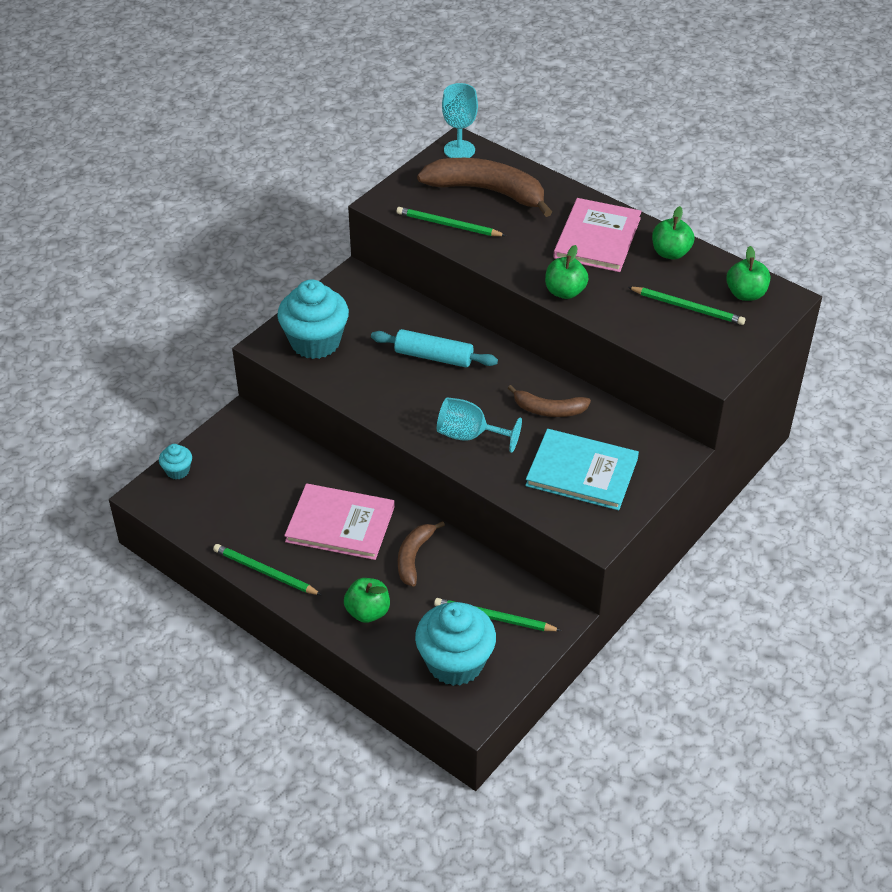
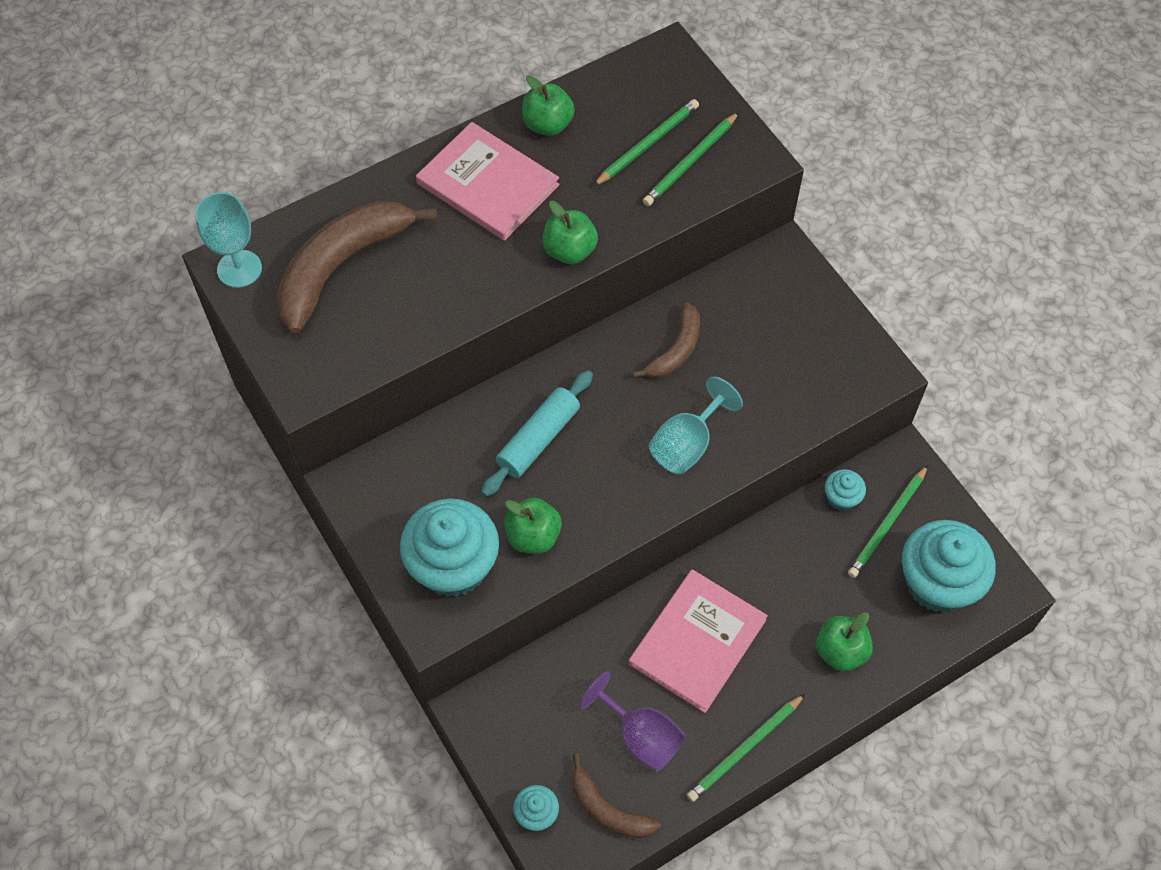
camera: 70 degrees left, 15 degrees up
green pencil [396,207,506,236] -> green pencil moved to [643,112,739,206]
brown banana [398,521,445,587] -> brown banana moved to [572,754,661,838]
turquoise book [525,429,639,510] -> none
green apple [726,246,770,301] -> green apple moved to [504,498,562,554]
none -> purple goblet [579,671,686,772]
none -> turquoise cupcake [825,469,866,511]

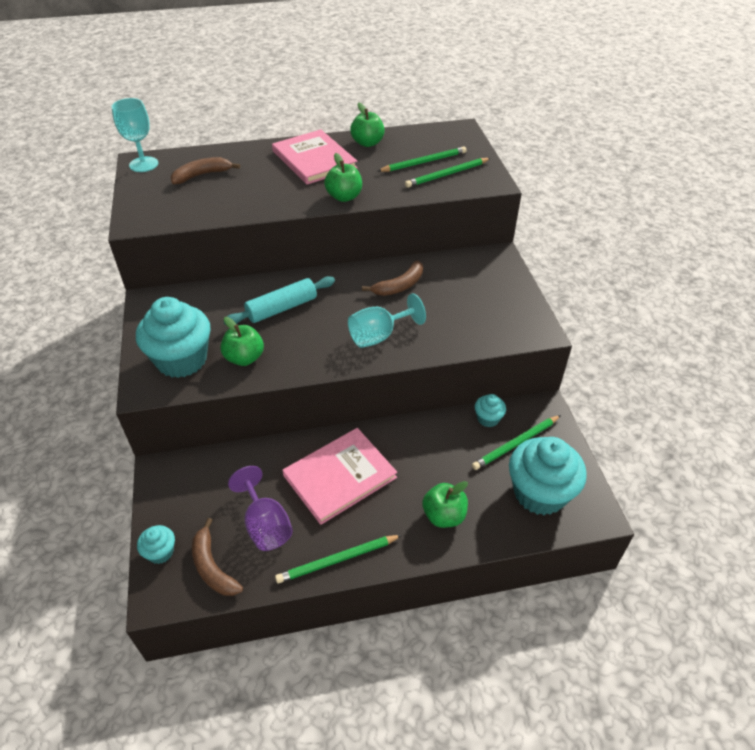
camera: 20 degrees right, 15 degrees down
brown banana [276,201,437,333] -> brown banana [171,157,240,184], size x0.54

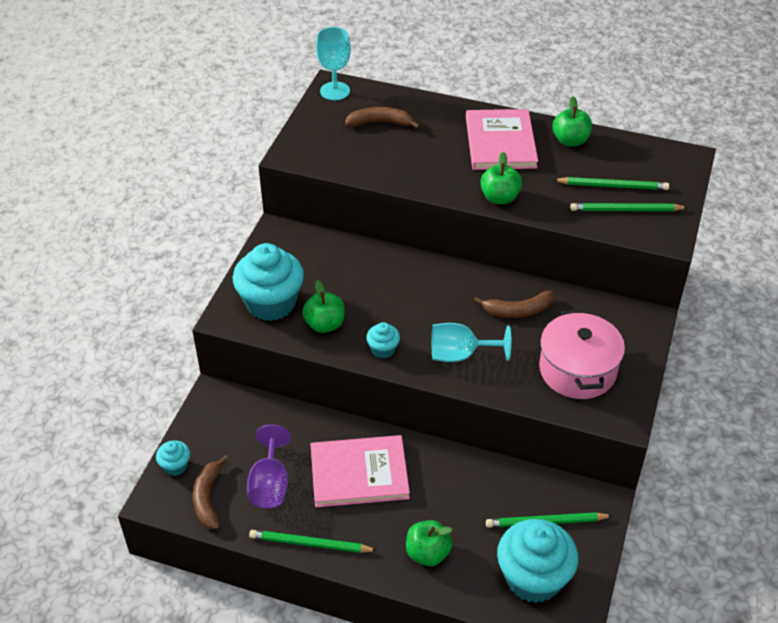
camera: 30 degrees right, 0 degrees up
turquoise rolling pin [223,276,335,325] -> none
turquoise cupcake [475,394,506,427] -> turquoise cupcake moved to [366,322,400,359]
none -> pink pot [539,310,625,399]

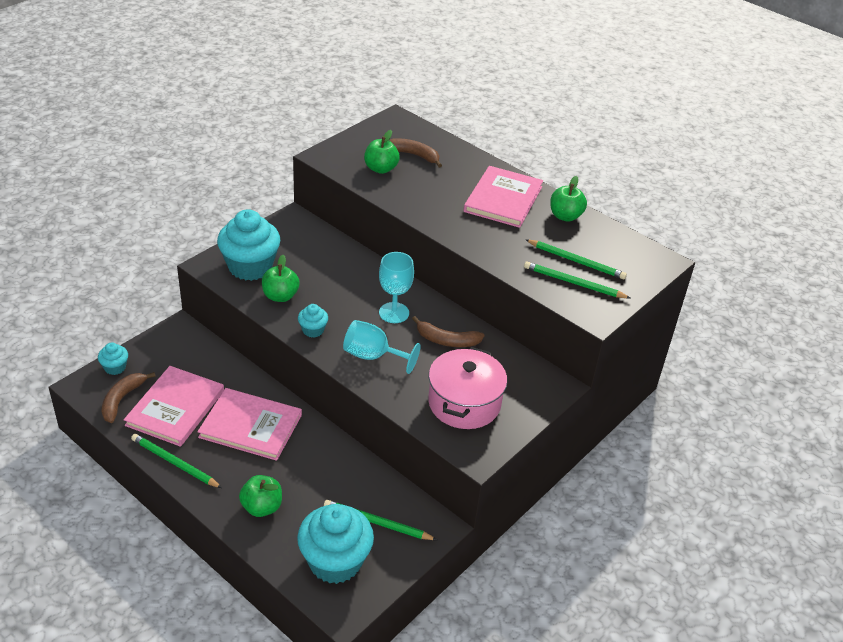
camera: 20 degrees right, 5 degrees down
purple goblet [247,424,291,508] -> pink book [124,366,224,447]
turquoise goblet [316,27,351,100] -> turquoise goblet moved to [379,252,414,323]
green apple [480,152,522,204] -> green apple moved to [364,130,400,174]

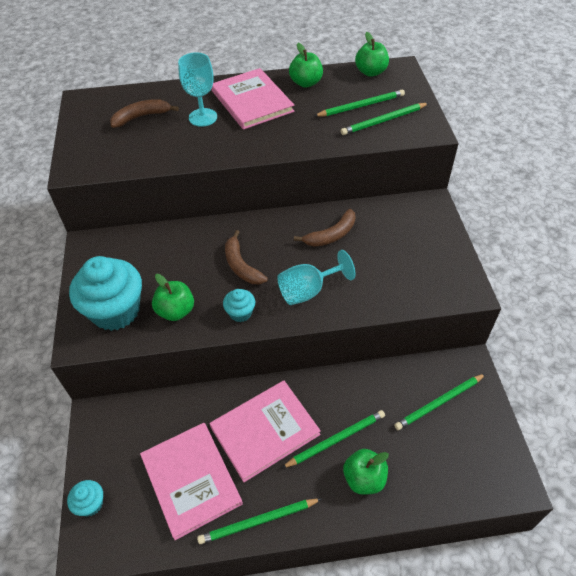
camera: 45 degrees left, 10 degrees up
brown banana [102,372,156,423] -> brown banana moved to [225,230,268,284]
turquoise cupcake [297,504,374,584] -> none
green apple [364,130,400,174] -> green apple moved to [355,32,389,77]
turquoise goblet [379,252,414,323] -> turquoise goblet moved to [178,52,217,127]
pink pot [428,347,507,429] -> none
none -> green pencil [282,410,385,468]

